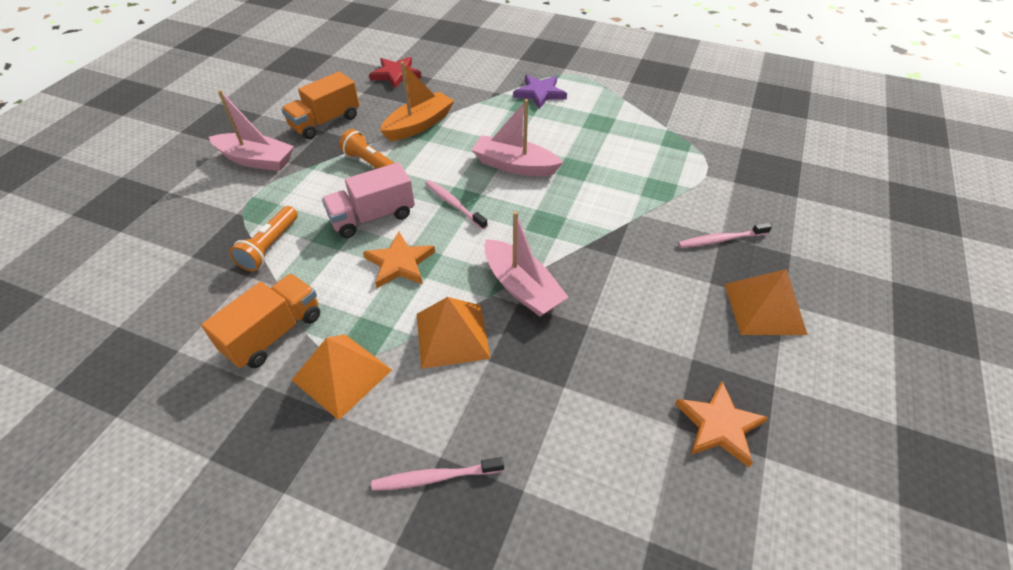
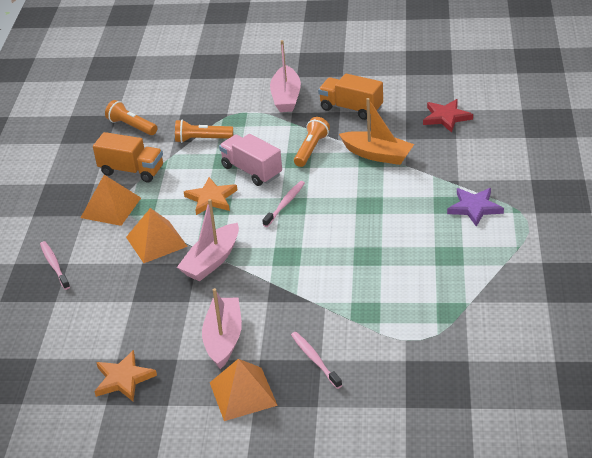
camera: 75 degrees right, 10 degrees down
pink boat [472,99,563,176] -> pink boat moved to [202,288,242,369]
none -> orange flashlight [105,100,157,135]

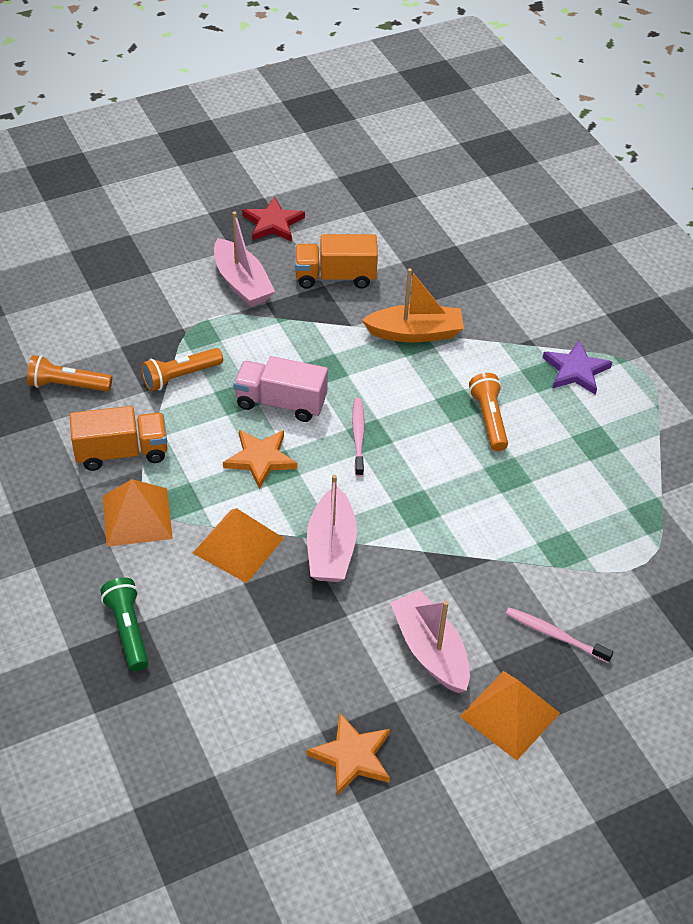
camera: 35 degrees left, 10 degrees up
pink toothbrush [40,241,70,290] -> green flashlight [100,577,149,671]
orange flashlight [294,117,330,167] -> orange flashlight moved to [469,373,508,451]
red star [423,99,473,133] -> red star moved to [242,197,305,242]

